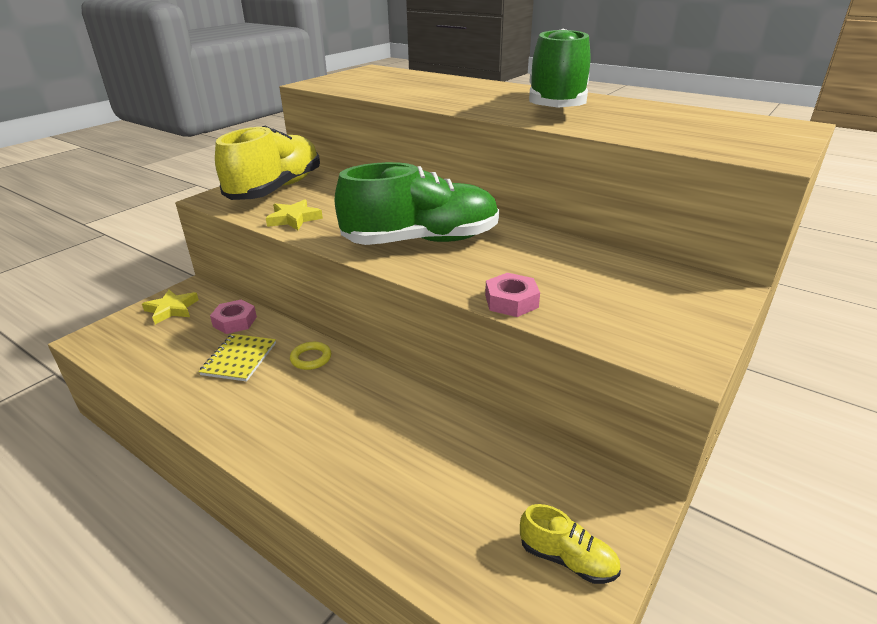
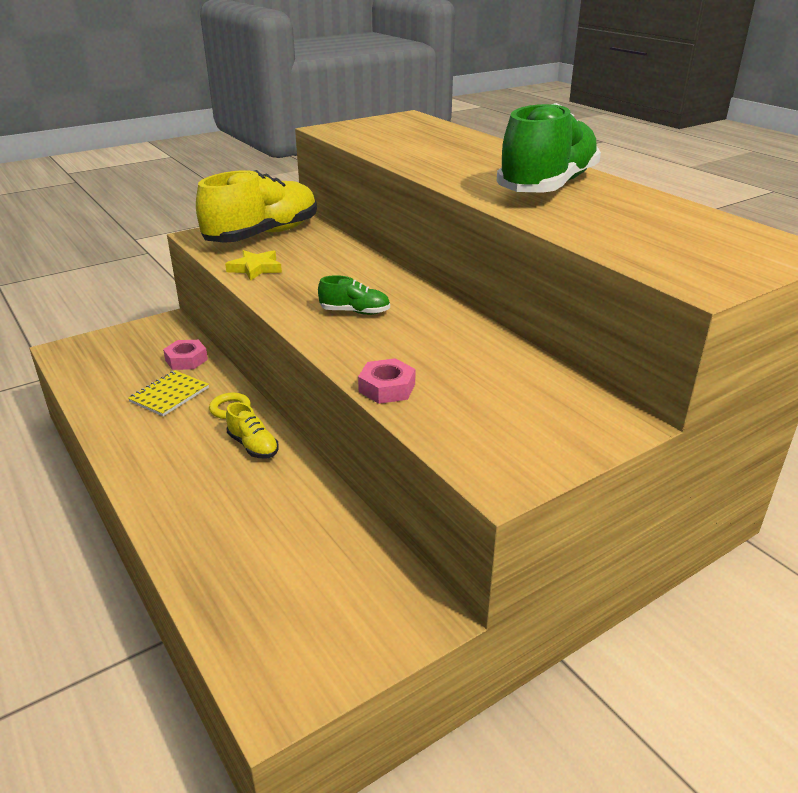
camera: 20 degrees right, 0 degrees up
yellow star [142,290,199,324] -> none
green shoe [335,162,499,245] -> green shoe [318,275,390,315], size x0.43
yellow shoe [520,504,621,584] -> yellow shoe moved to [226,402,279,459]

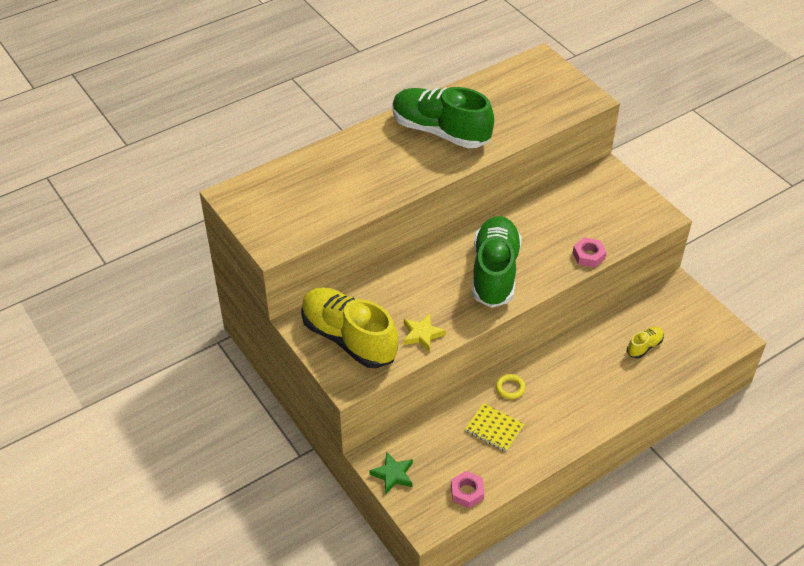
camera: 90 degrees left, 15 degrees up
pink nut [163,340,208,370] -> pink nut moved to [451,471,484,508]
yellow shoe [226,402,279,459] -> yellow shoe moved to [627,327,664,358]
green shoe [318,275,390,315] -> green shoe [472,216,522,308], size x2.32
none -> green star [369,452,413,494]

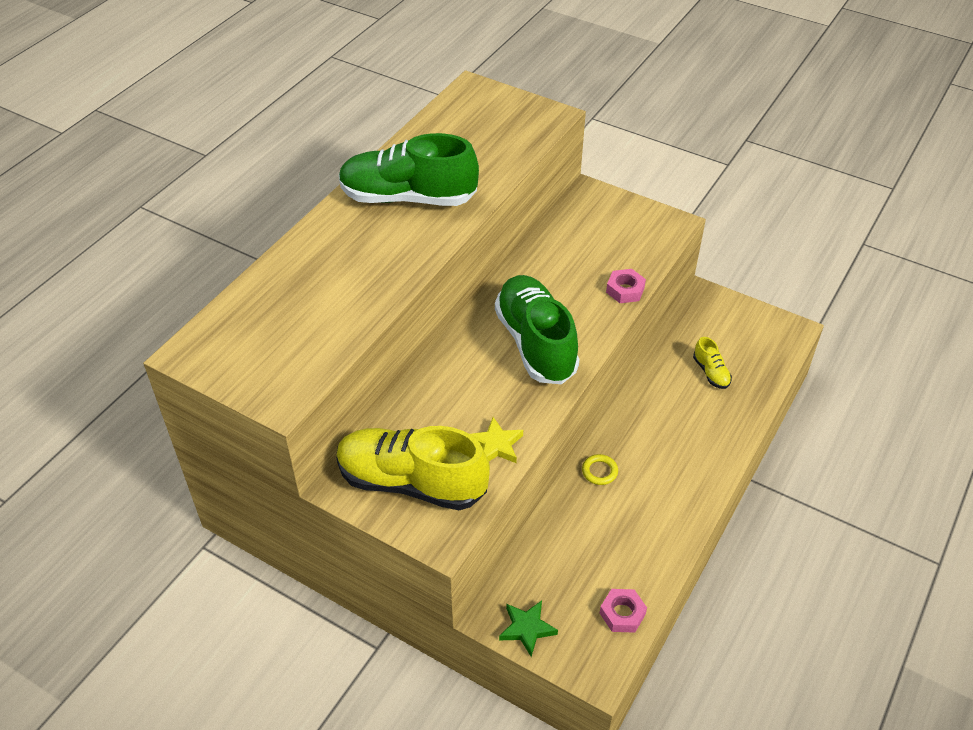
camera: 25 degrees left, 0 degrees up
yellow notebook [465,403,525,452] -> none
yellow shoe [627,327,664,358] -> yellow shoe turned 135 degrees clockwise [693,337,732,389]

